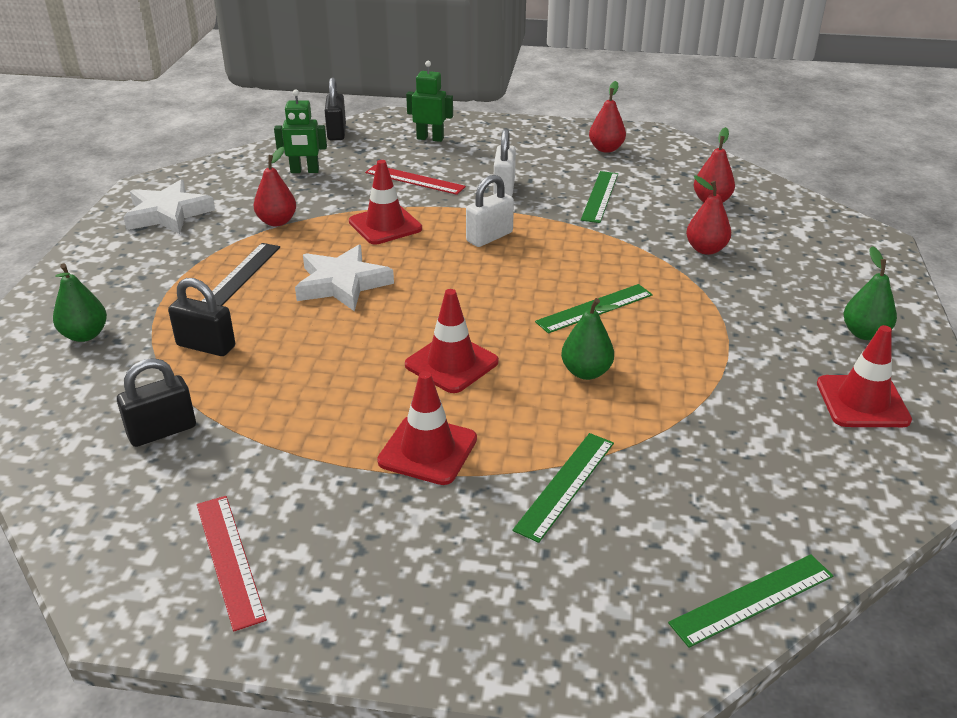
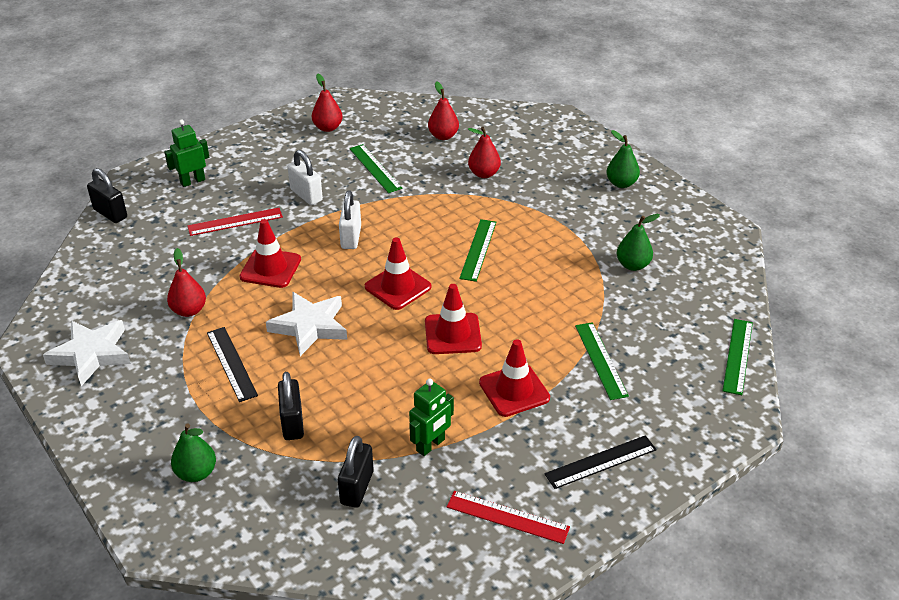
camera: 45 degrees left, 5 degrees up
black padlock [168,278,235,356] -> black padlock turned 75 degrees counterclockwise [278,372,304,440]
green robot [274,89,327,173] -> green robot moved to [409,379,454,456]
green pear [561,298,619,380] -> green pear moved to [617,214,660,271]
red traffic cone [817,325,912,427] -> red traffic cone moved to [365,237,432,310]
none -> black ruler [545,435,657,489]

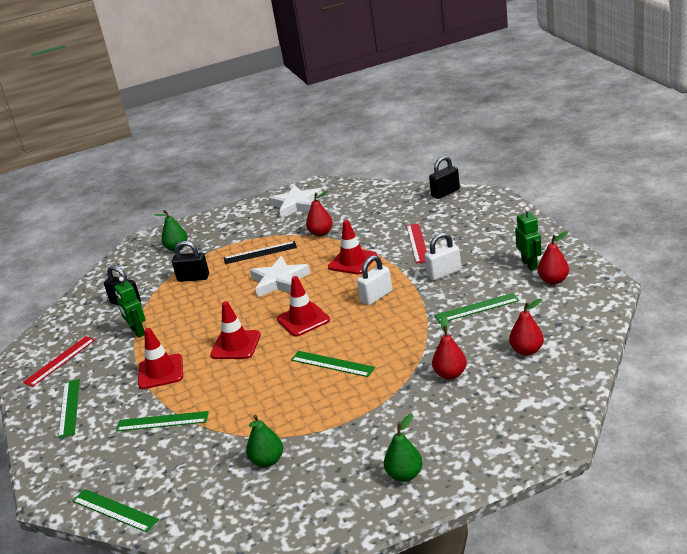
camera: 110 degrees right, 10 degrees down
green robot [164,119,209,187] -> green robot moved to [515,207,542,271]
white padlock [339,190,361,249] -> white padlock turned 60 degrees counterclockwise [357,255,392,305]
black ruler [545,435,657,489] -> green ruler [58,379,80,438]

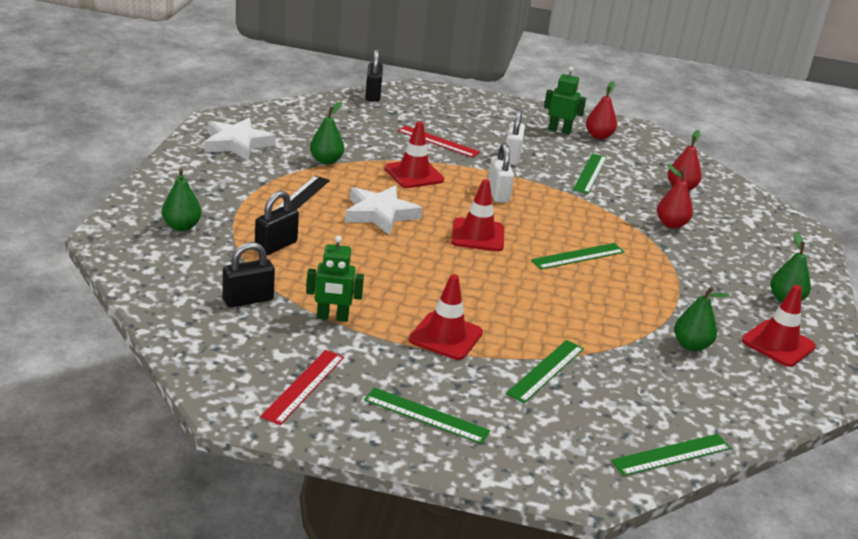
camera: 65 degrees left, 0 degrees up
red ruler [23,336,95,387] -> red ruler turned 45 degrees clockwise [260,350,344,425]
red traffic cone [210,301,261,359] -> red traffic cone moved to [742,285,816,367]
red pear [306,191,333,236] -> green pear [310,102,344,164]

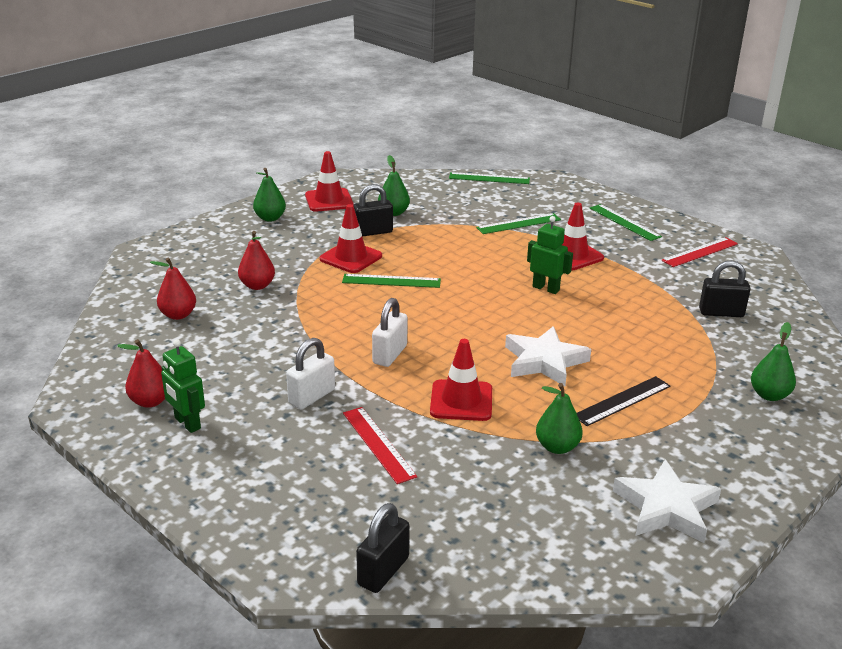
camera: 145 degrees left, 0 degrees up
black padlock [255,191,299,255] -> black padlock moved to [353,184,393,237]
green robot [306,236,364,322] -> green robot moved to [527,216,573,294]
red traffic cone [451,179,504,251] -> red traffic cone moved to [320,204,382,273]
green ruler [573,153,607,194] -> none

